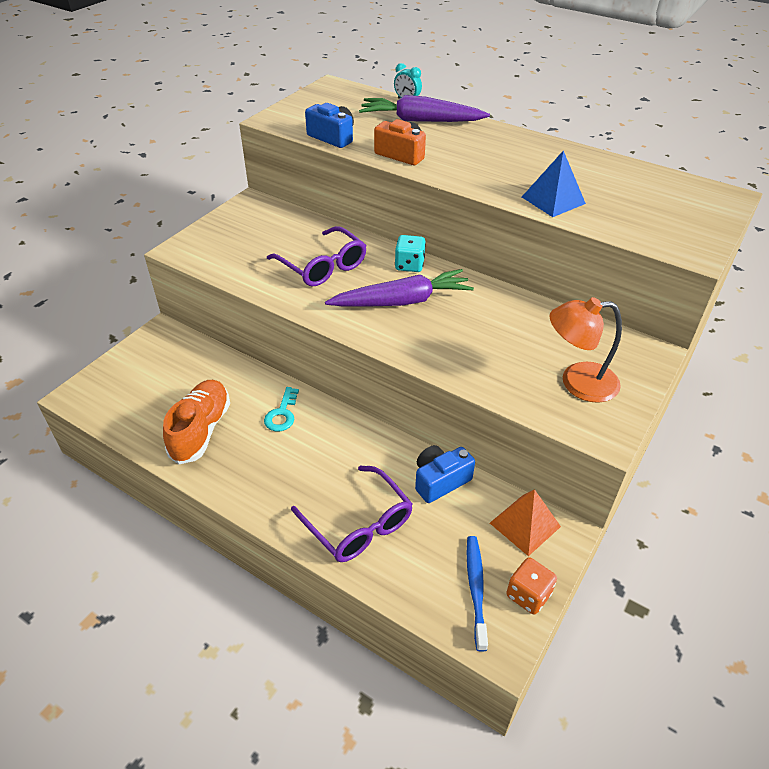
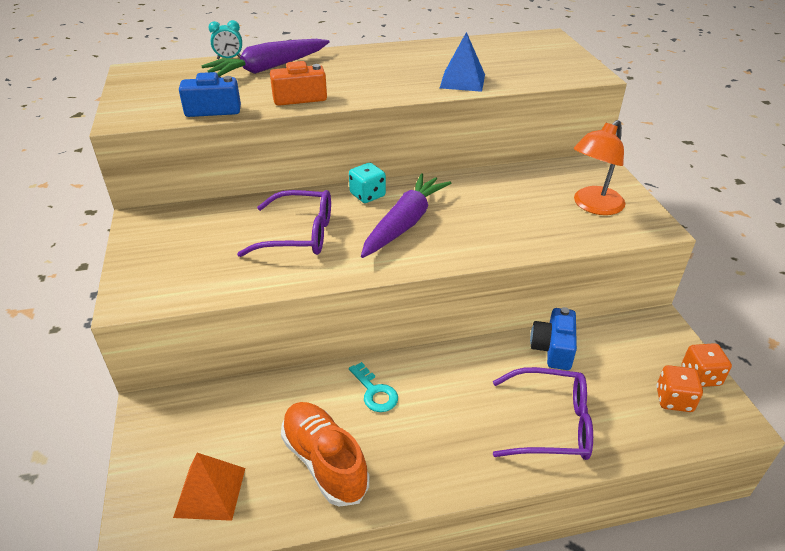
camera: 45 degrees left, 5 degrees down
blue toothbrush [467,536,488,652] -> orange dice [657,365,703,412]
orange pyramid [490,489,561,556] -> orange pyramid moved to [173,453,245,521]

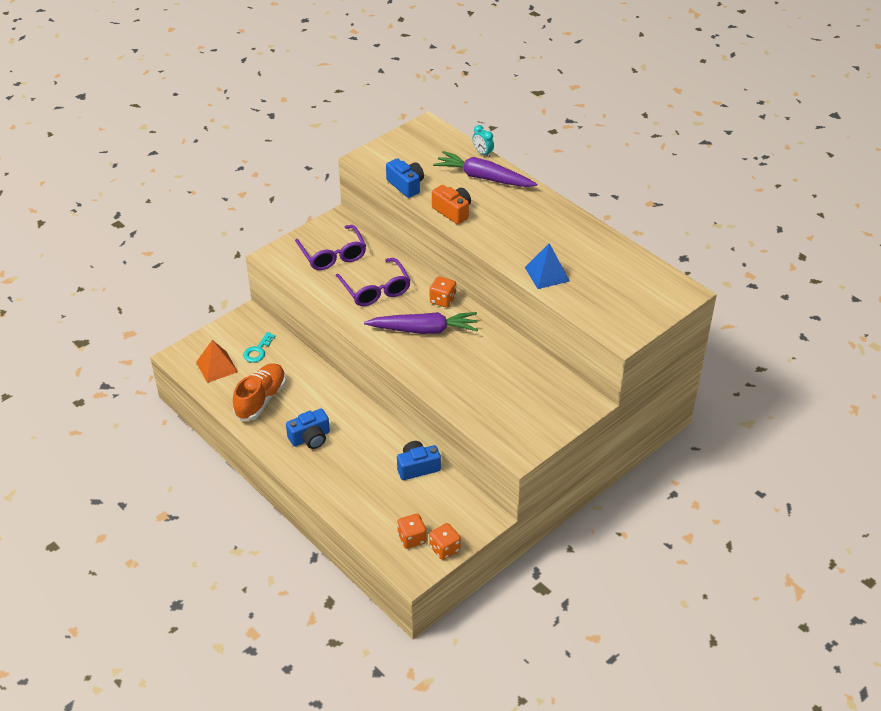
camera: 60 degrees right, 5 degrees up
turquoise dice [349,163,386,203] -> orange dice [430,276,456,308]
turquoise key [349,362,398,412] -> turquoise key moved to [243,332,275,363]
purple glasses [493,367,593,460] -> purple glasses moved to [295,225,366,270]
orange lamp [574,120,625,215] -> none
none -> blue camera [286,409,330,449]

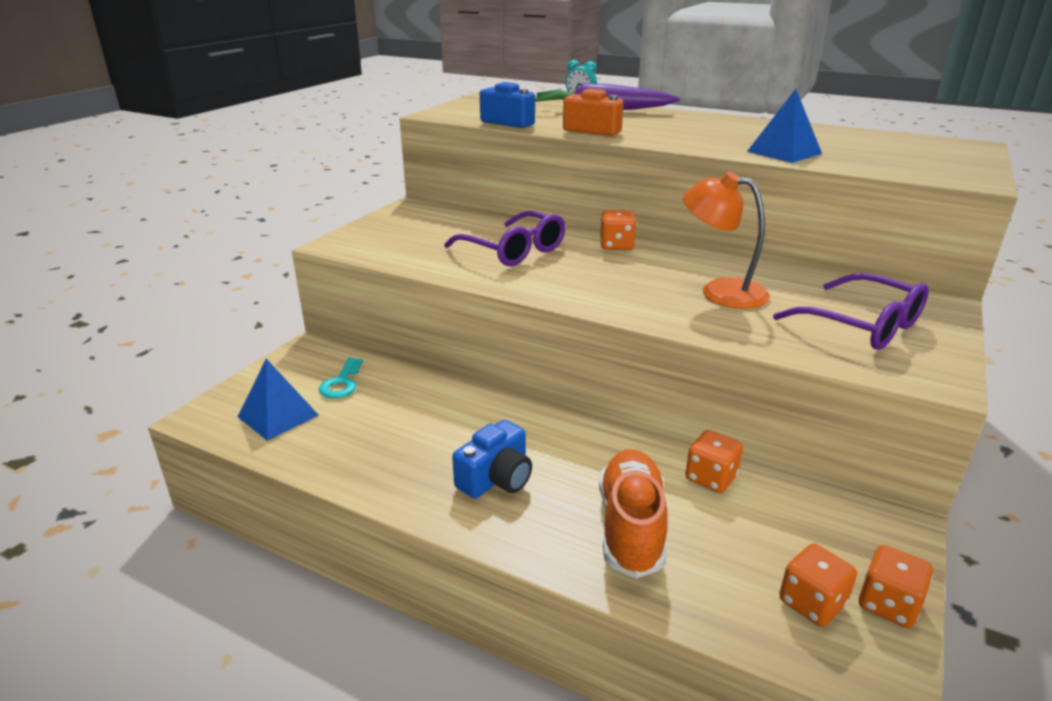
camera: 20 degrees left, 15 degrees down
orange pyramid [196,340,238,383] -> blue pyramid [238,359,319,441]
orange shoe [233,363,286,421] -> orange shoe moved to [599,449,668,578]
purple glasses [295,225,366,270] -> purple glasses moved to [773,273,929,350]
purple carrot [364,312,478,334] -> none
blue camera [397,441,441,480] -> orange dice [686,430,743,493]
none -> orange lamp [683,172,770,309]

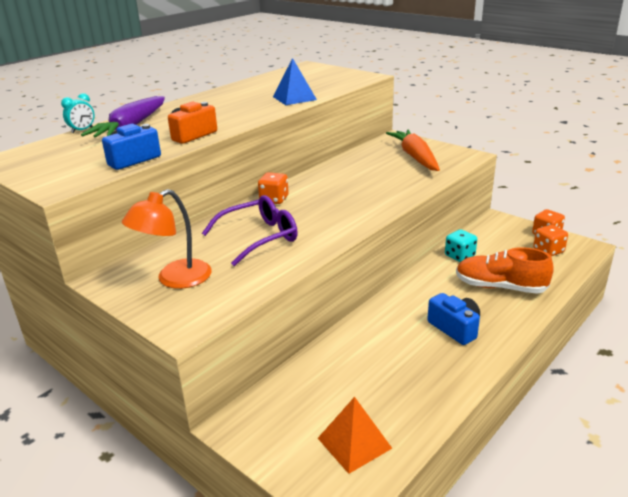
camera: 75 degrees left, 0 degrees up
blue pyramid [238,359,319,441] -> orange pyramid [318,397,392,474]
turquoise key [319,358,363,398] -> none
orange lamp [683,172,770,309] -> orange lamp moved to [122,189,212,289]
orange dice [686,430,743,493] -> turquoise dice [445,229,477,262]
purple glasses [773,273,929,350] -> orange carrot [386,130,440,171]

